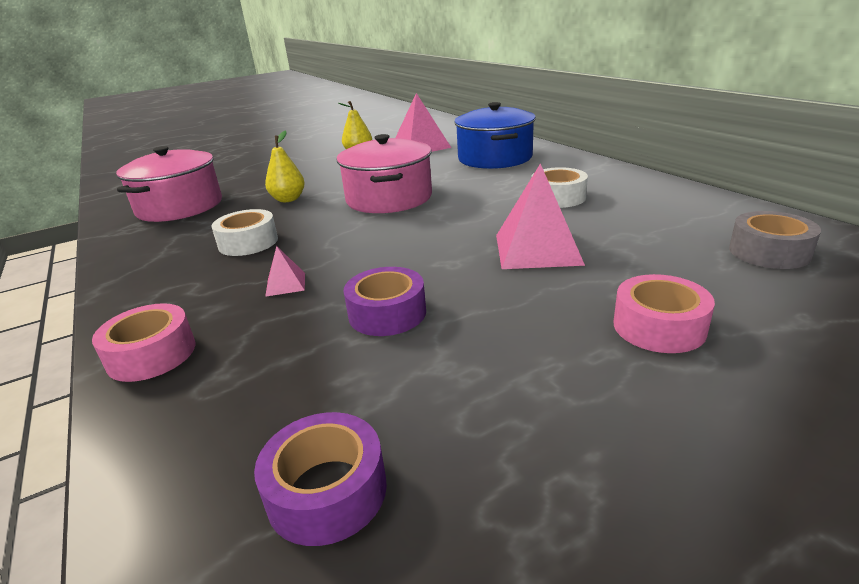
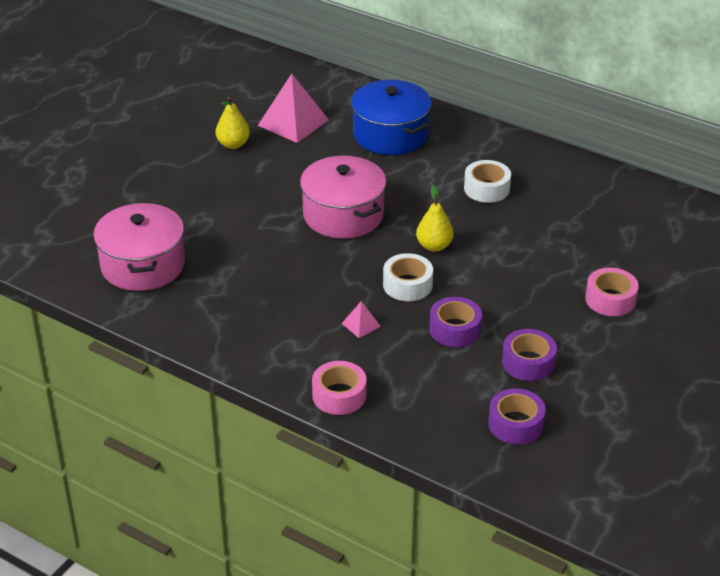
camera: 30 degrees left, 10 degrees up
white tape [211,209,278,256] -> white tape moved to [383,253,433,301]
yellow pear [265,131,305,202] -> yellow pear moved to [416,185,454,252]
pink pyramid [496,163,585,269] -> none
grey tape [729,211,821,269] -> none
none -> purple tape [502,329,557,381]

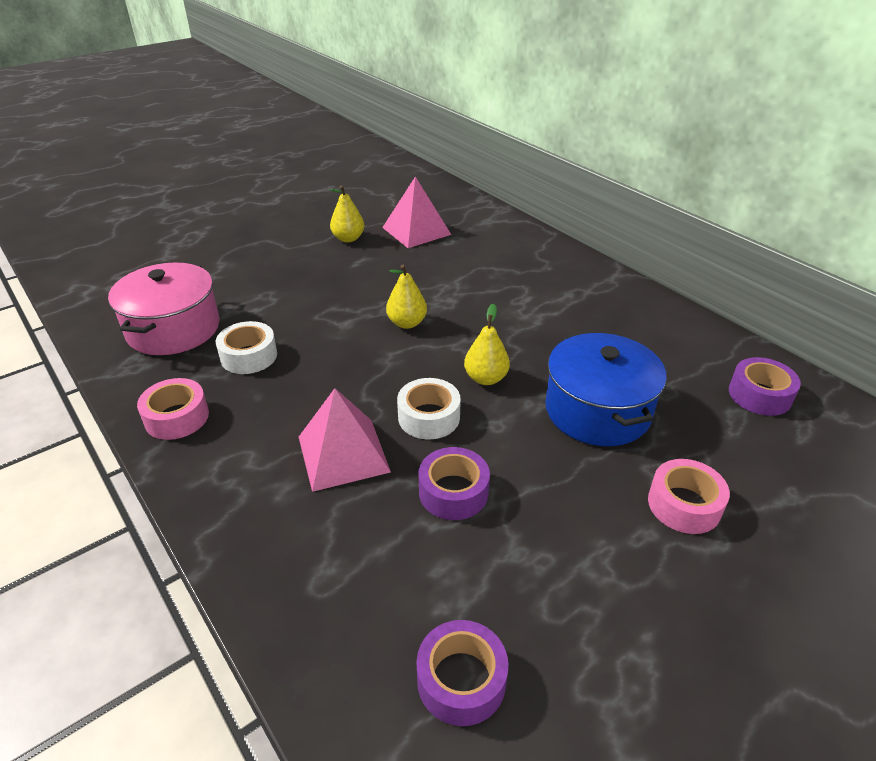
camera: 20 degrees right, 0 degrees up
pink pot [300,156,386,239] -> yellow pear [386,265,427,329]
pink tape [312,361,367,415] -> pink tape moved to [137,378,209,440]
pink pyramid [341,301,381,338] -> pink pyramid [299,388,391,492], size x2.15
blue pot [351,80,431,155] -> blue pot moved to [545,332,667,446]
white tape [464,160,511,203] -> white tape moved to [216,321,277,374]
purple tape [502,329,557,381] -> purple tape moved to [729,357,801,416]

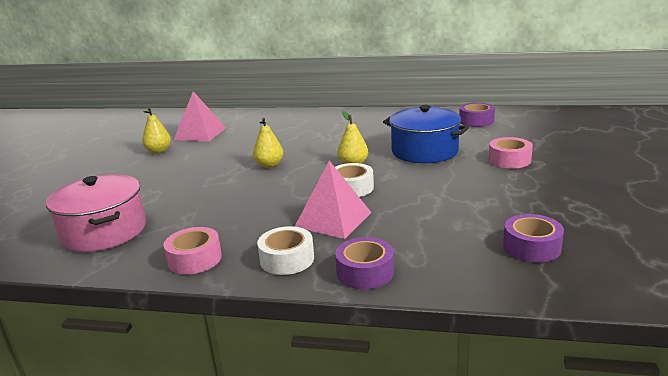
camera: 40 degrees left, 15 degrees down
white tape [216,321,277,374] -> white tape moved to [257,226,314,275]
purple tape [419,447,490,520] -> purple tape moved to [335,237,394,289]

